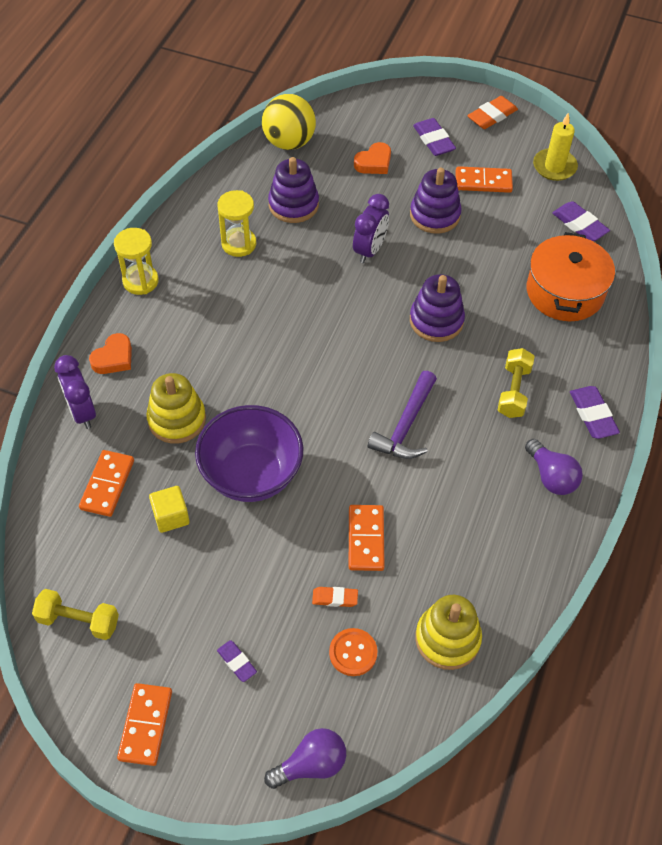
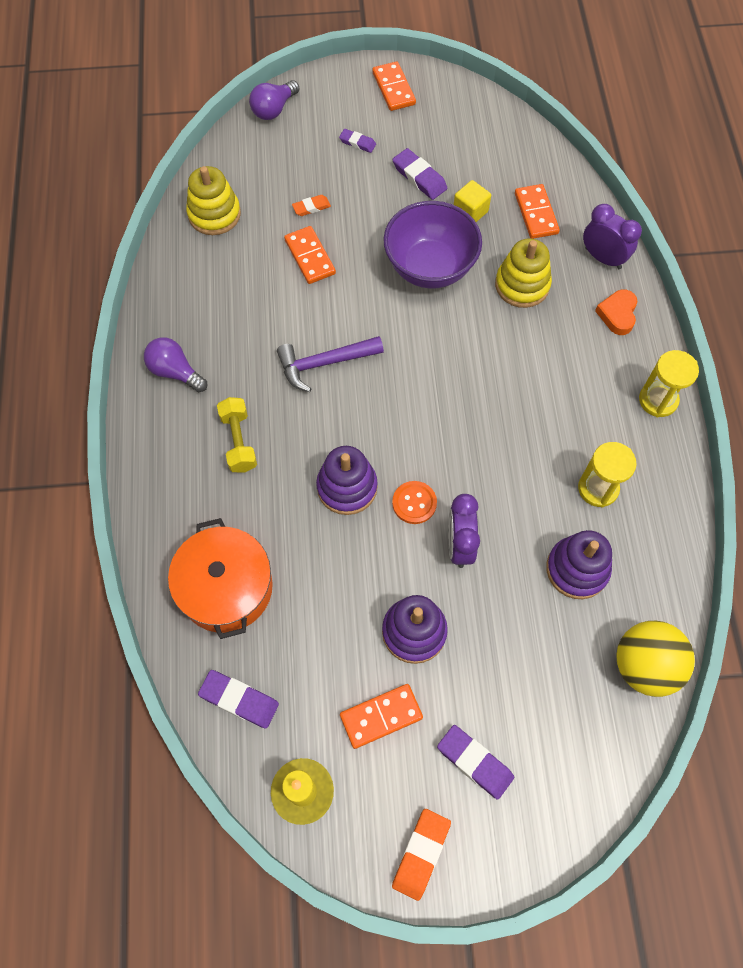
camera: 155 degrees right, 10 degrees up
yellow dumbbell [32,589,119,640] -> none
orange button [329,628,378,676] -> orange button moved to [392,481,437,524]
orange heart [354,142,391,174] -> none
purple hammer [368,371,437,459] -> purple hammer turned 105 degrees counterclockwise [277,336,384,392]
purple eraser [570,386,620,439] -> purple eraser moved to [393,148,447,200]

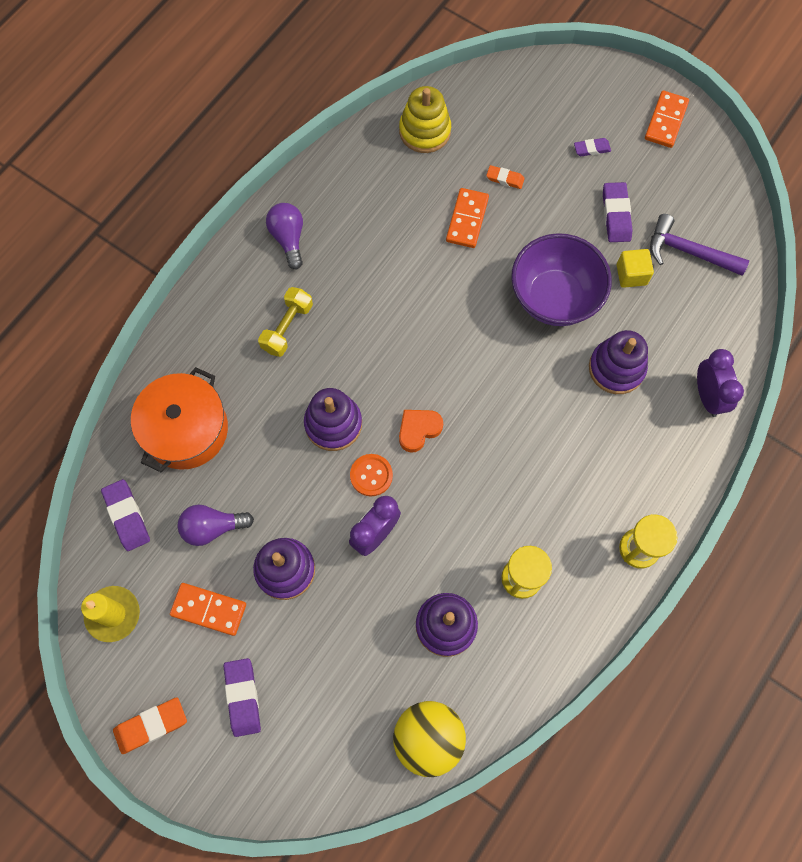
camera: 40 degrees right, 5 degrees up
purple light bulb [249,80,299,120] -> purple light bulb moved to [178,505,254,546]
purple hammer [277,336,384,392] -> purple hammer moved to [650,214,749,276]
purple eraser [339,129,376,153] -> purple eraser turned 75 degrees counterclockwise [574,138,611,156]
yellow stacking toy [495,238,552,308] -> purple stacking toy [589,330,648,394]
orange domino [515,184,560,239] -> none
orange heart [595,290,638,335] -> orange heart moved to [399,410,443,453]

